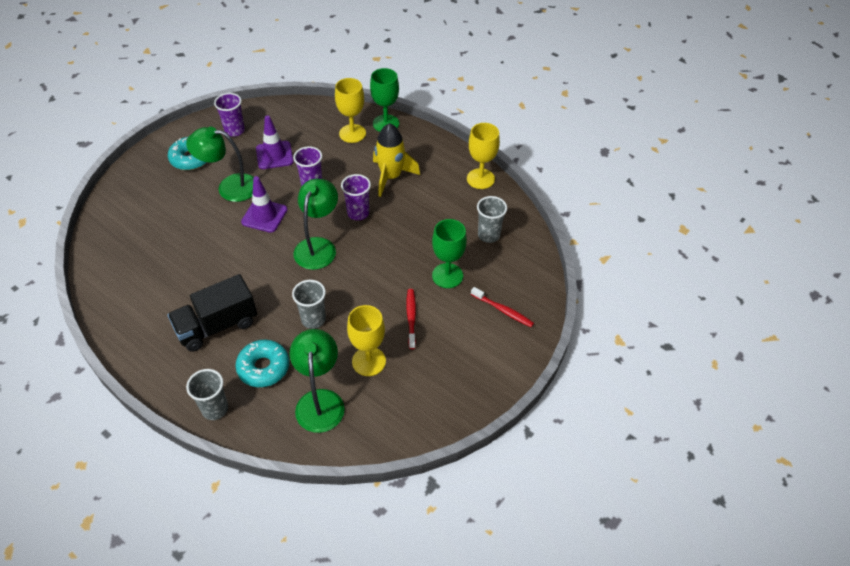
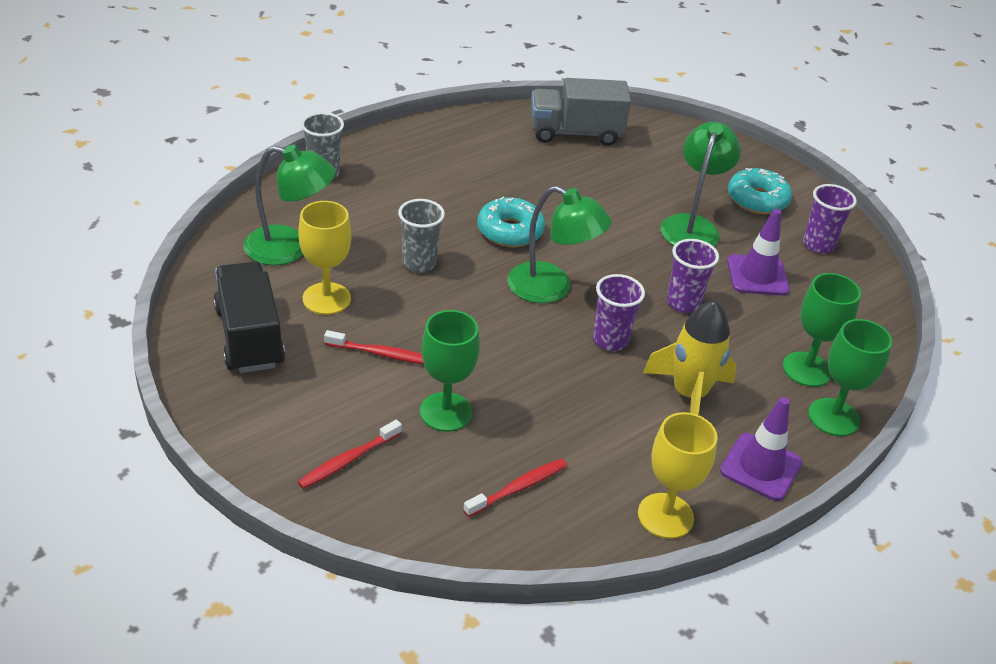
camera: 100 degrees right, 10 degrees down
black truck [167,274,257,352] -> black truck moved to [213,261,285,373]
turquoise donut [235,340,289,387] -> turquoise donut moved to [477,197,545,247]
purple traffic cone [241,176,288,233] -> purple traffic cone moved to [720,397,802,501]
yellow goblet [335,78,366,143] -> green goblet [783,273,861,387]
grey cup [477,196,507,243] -> red toothbrush [463,459,567,517]
none -> grey truck [531,78,631,146]

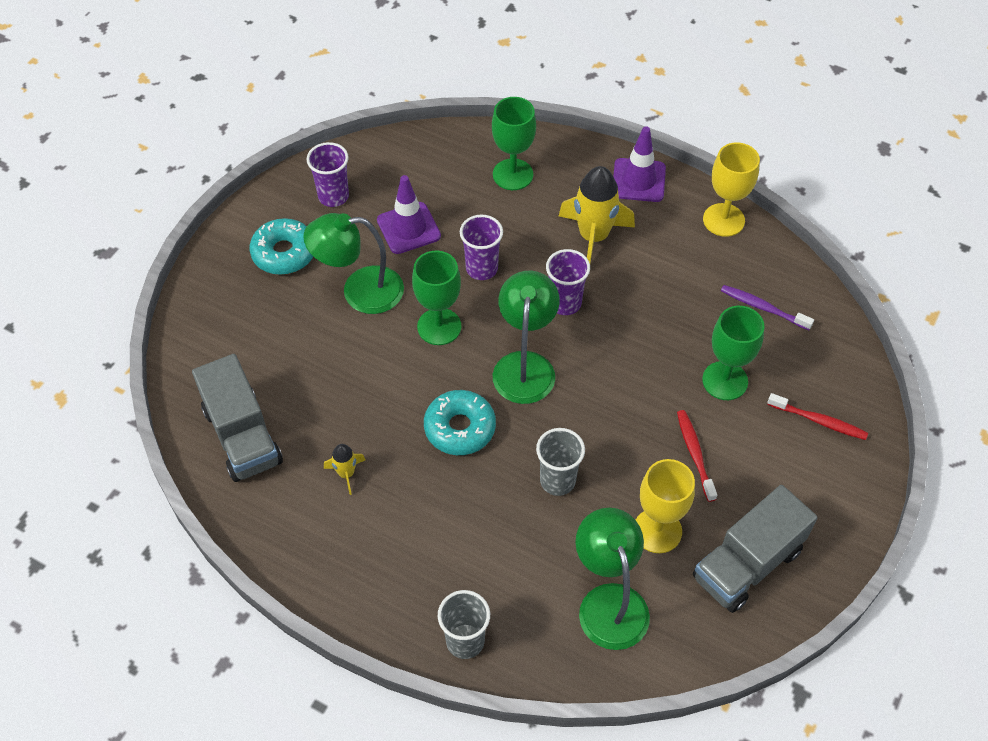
camera: 110 degrees left, 15 degrees up
black truck [213,261,285,373] -> grey truck [693,485,818,613]
red toothbrush [463,459,567,517] -> purple toothbrush [721,285,814,330]
green goblet [808,319,892,436] -> green goblet moved to [412,251,461,345]
none -> yellow rocket [324,444,365,495]

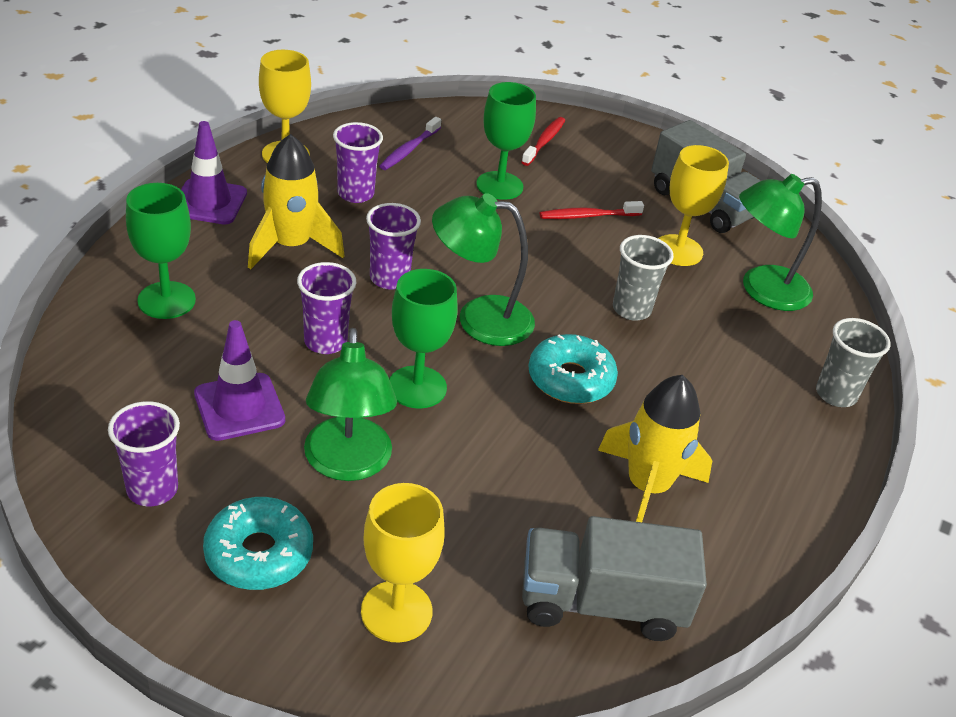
camera: 95 degrees left, 15 degrees down
grey truck [192,354,283,482] -> grey truck turned 150 degrees counterclockwise [522,516,707,641]
yellow rocket [324,444,365,495] -> yellow rocket [598,375,712,522], size x2.05
none -> purple cup [333,122,383,203]
none -> yellow goblet [361,483,444,642]

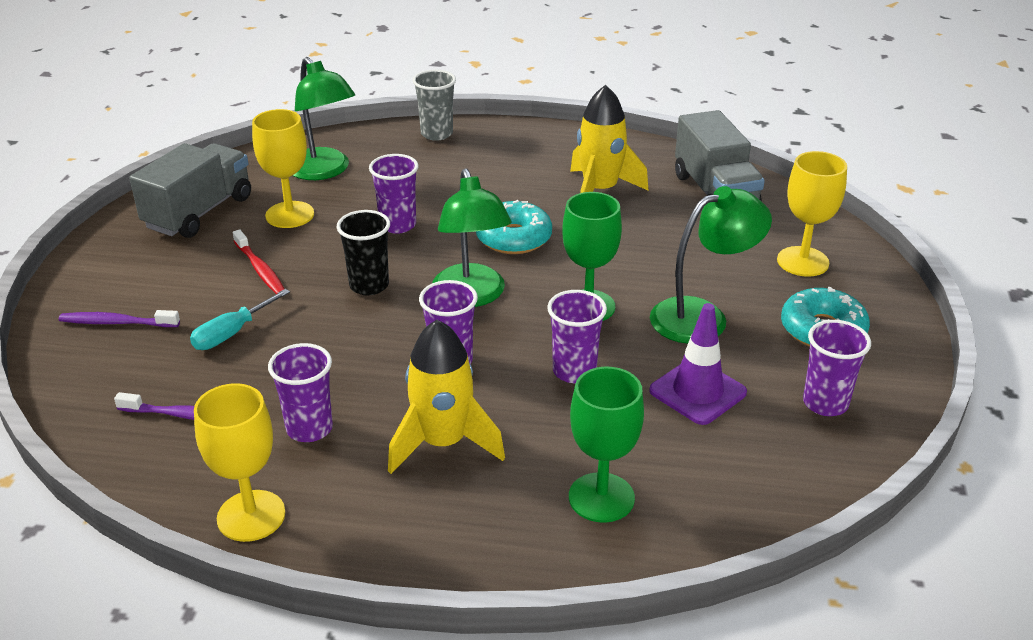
camera: 105 degrees left, 5 degrees down
purple traffic cone [181,121,247,225] -> none
green goblet [476,82,536,200] -> turquoise screwdriver [190,289,290,350]
red toothbrush [521,117,565,166] -> purple toothbrush [59,310,180,327]
grey cup [613,235,673,321] -> purple cup [369,154,419,234]
none -> black cup [336,210,390,295]

